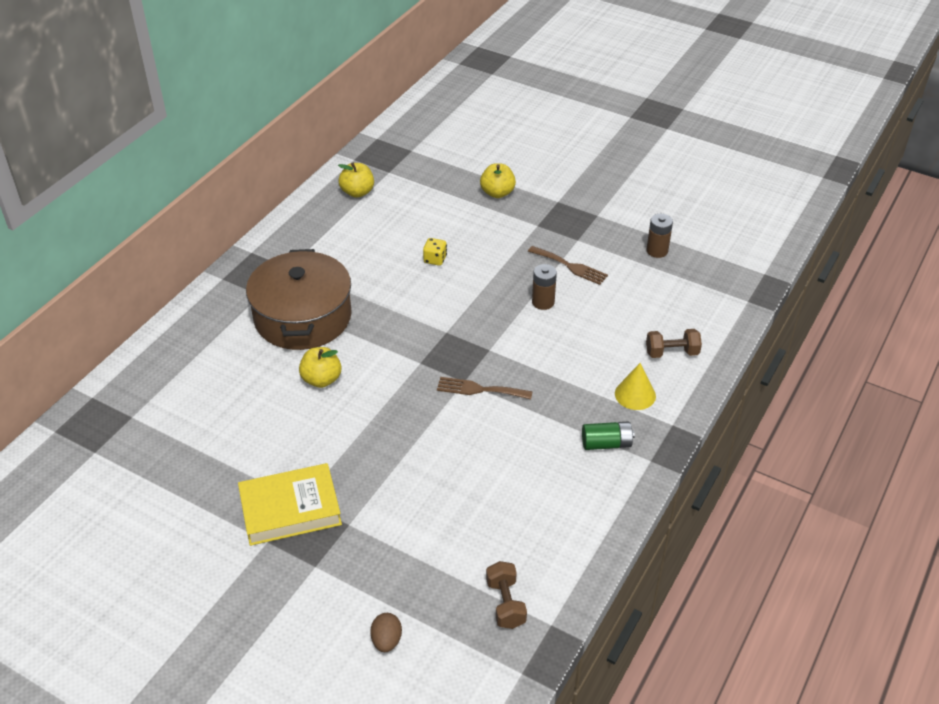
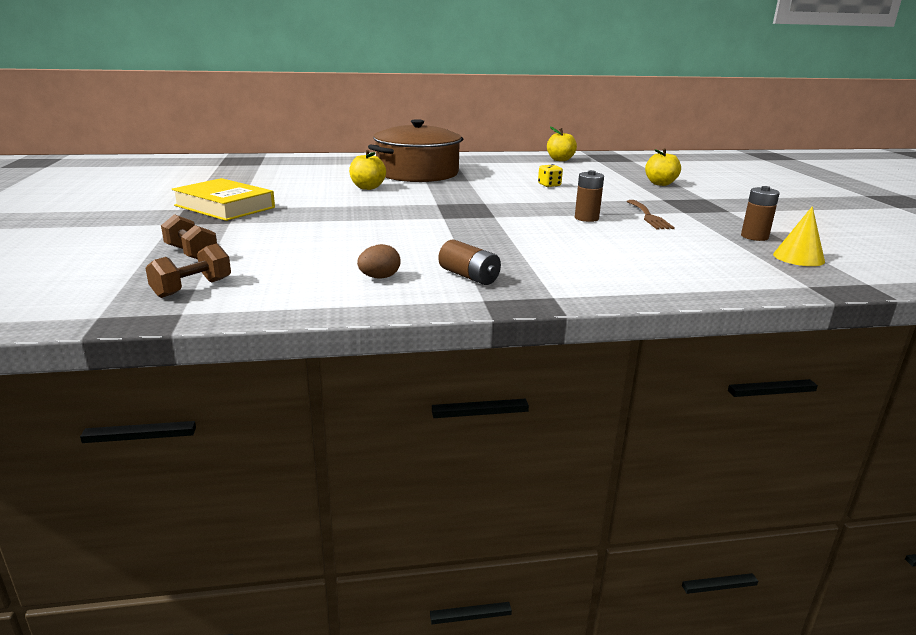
camera: 50 degrees right, 20 degrees down
brown egg [370,613,402,652] -> brown egg moved to [357,244,401,279]
brown fork [437,377,533,399] -> none
green battery [582,422,635,450] -> brown battery [438,240,501,285]
yellow cone [615,363,656,410] -> yellow cone moved to [773,206,825,266]
brown dumbbell [646,329,702,358] -> brown dumbbell moved to [161,214,217,259]

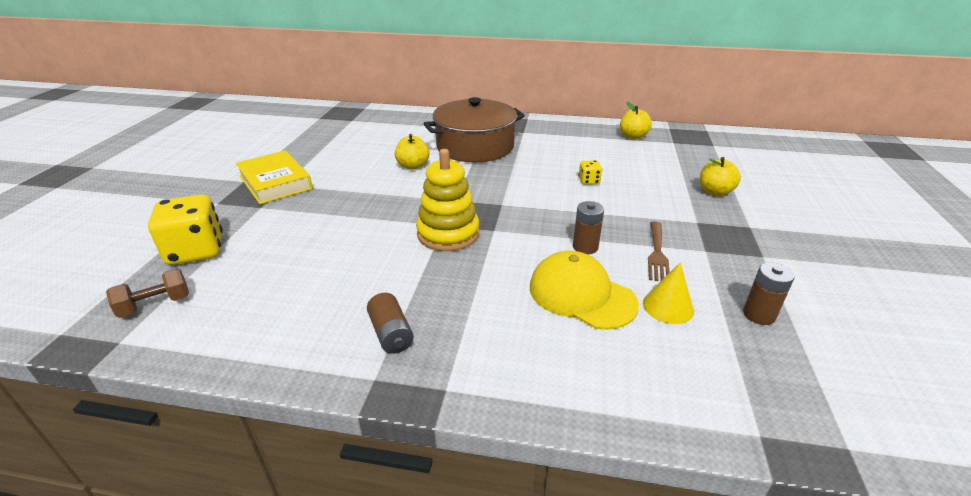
camera: 20 degrees right, 10 degrees up
brown dumbbell [161,214,217,259] -> yellow dice [148,194,223,265]
brown egg [357,244,401,279] -> none
yellow cone [773,206,825,266] -> yellow cone moved to [643,262,694,324]
none -> yellow stacking toy [416,149,479,251]
none -> yellow cap [530,251,639,330]

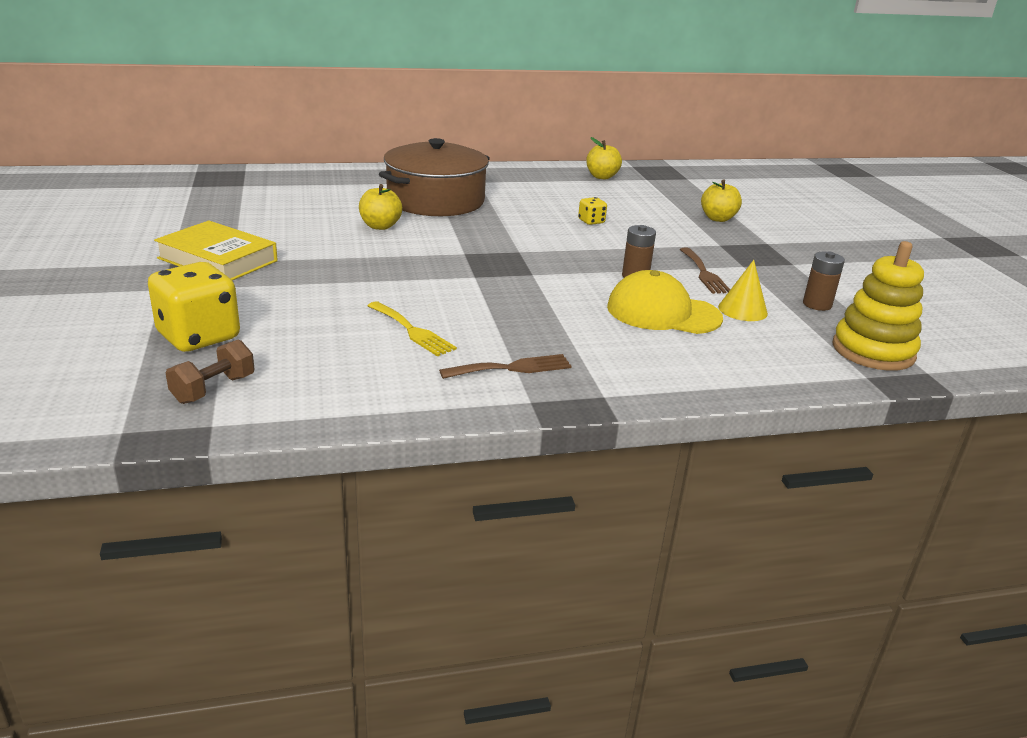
camera: 25 degrees left, 5 degrees down
brown battery [367,293,414,354] -> brown fork [439,354,572,379]
yellow stacking toy [416,149,479,251] -> yellow stacking toy moved to [832,241,924,371]
none -> yellow fork [368,301,457,357]

